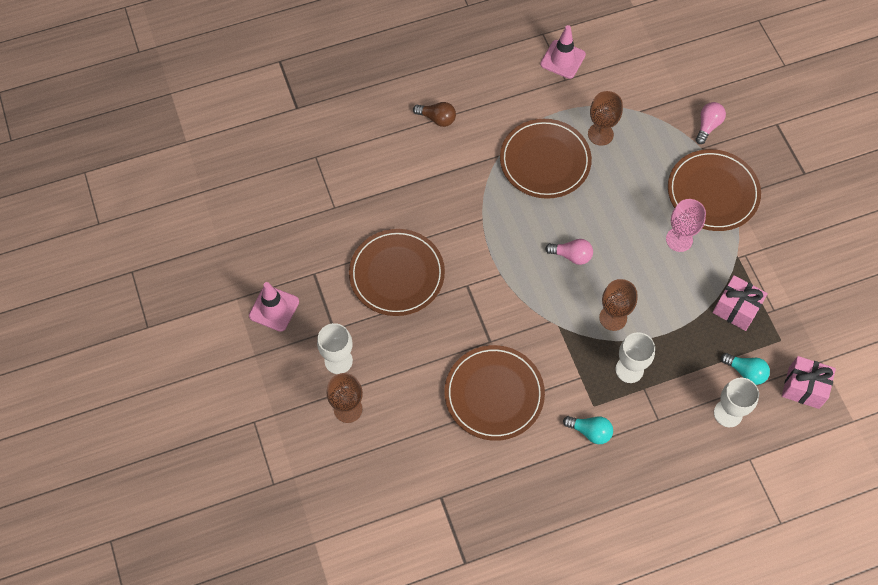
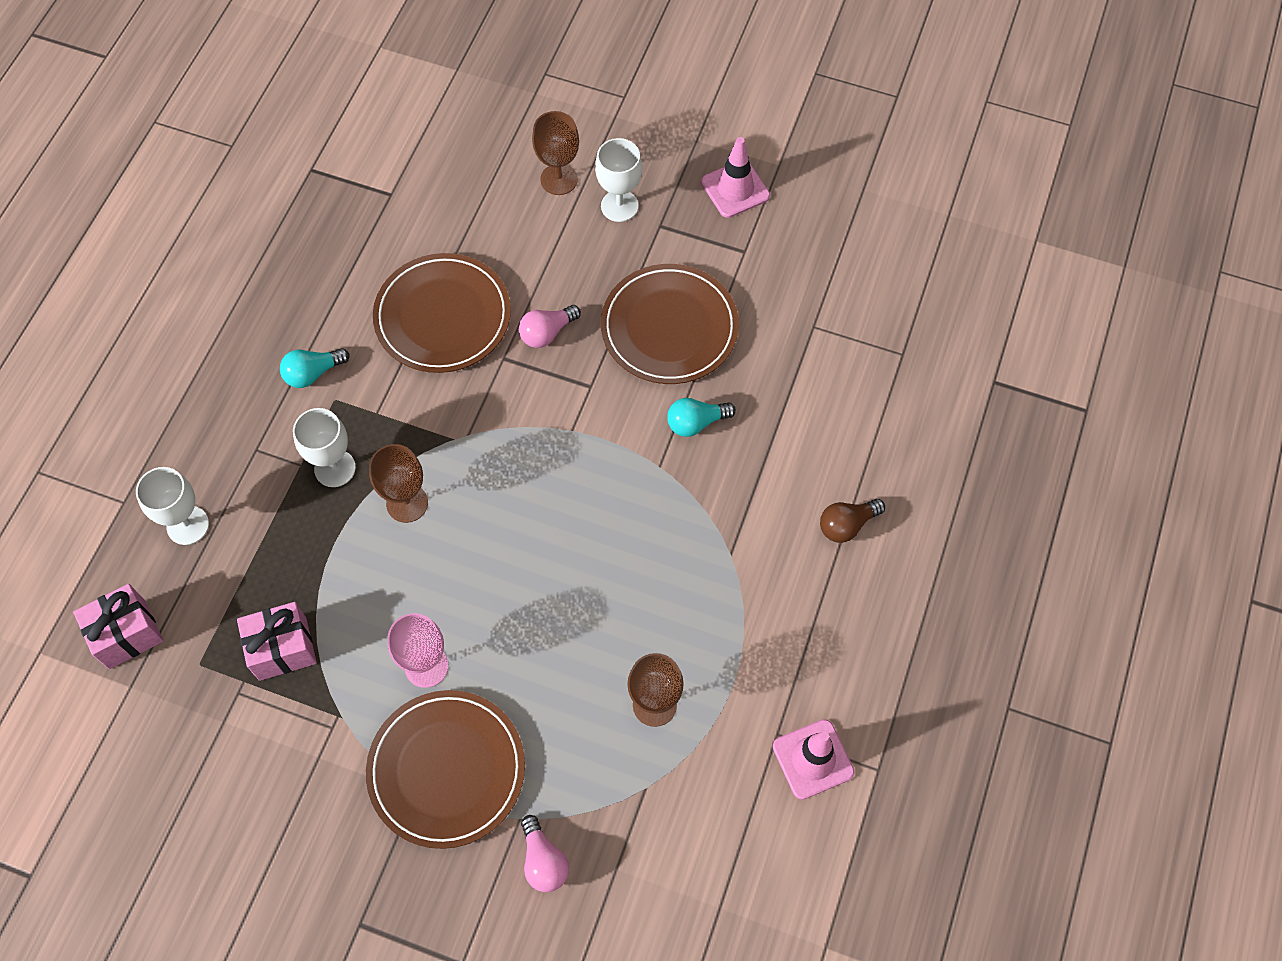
camera: 130 degrees right, 0 degrees up
brown plate [500,119,592,199] -> none
pink light bulb [545,239,593,265] -> pink light bulb moved to [519,305,581,348]
turquoise light bulb [721,353,770,385] -> turquoise light bulb moved to [667,398,736,437]

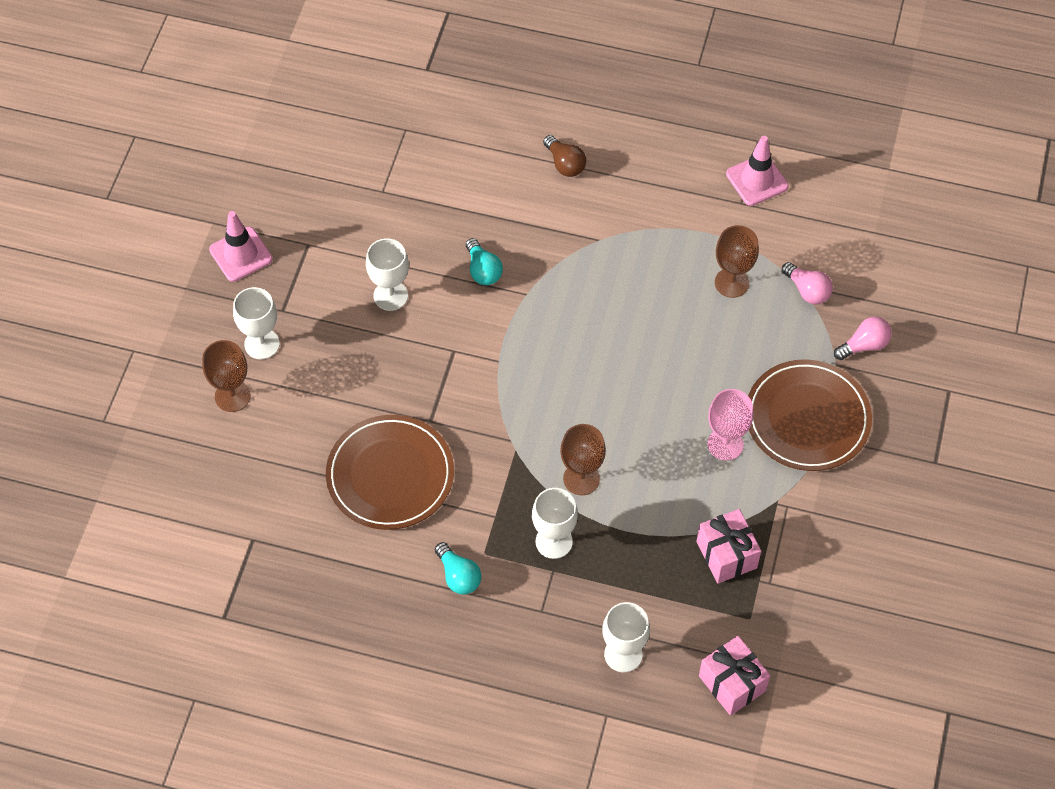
camera: 95 degrees left, 5 degrees down
pink light bulb [519,305,581,348] -> pink light bulb moved to [782,262,833,304]
brown plate [601,264,739,384] -> white goblet [366,238,409,311]

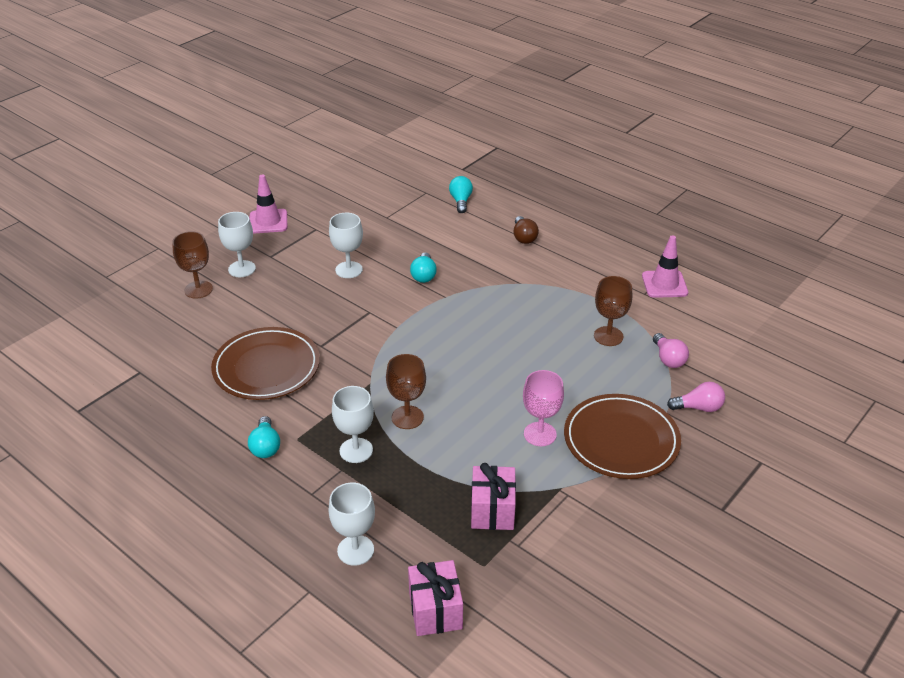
camera: 25 degrees right, 20 degrees down
none -> turquoise light bulb [449,176,473,213]

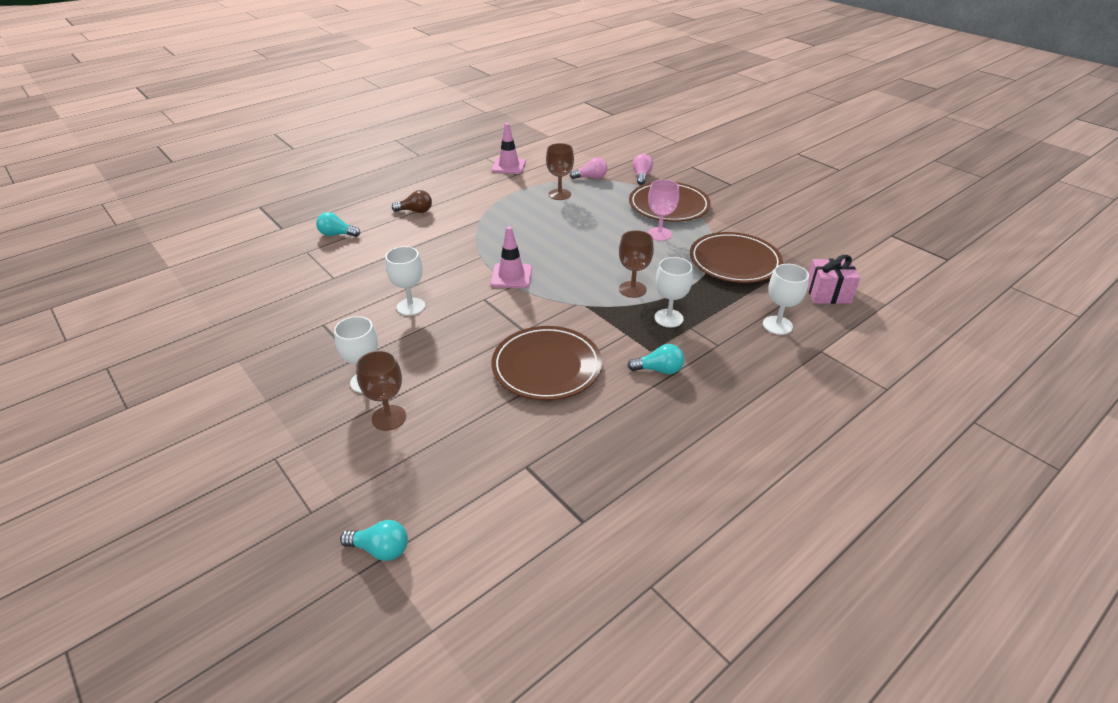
camera: 80 degrees left, 0 degrees up
pink traffic cone [250,175,287,234] -> pink traffic cone moved to [490,226,532,288]
turquoise light bulb [410,252,437,283] -> turquoise light bulb moved to [340,520,408,561]
pink gift [471,463,516,530] -> brown plate [690,232,783,283]

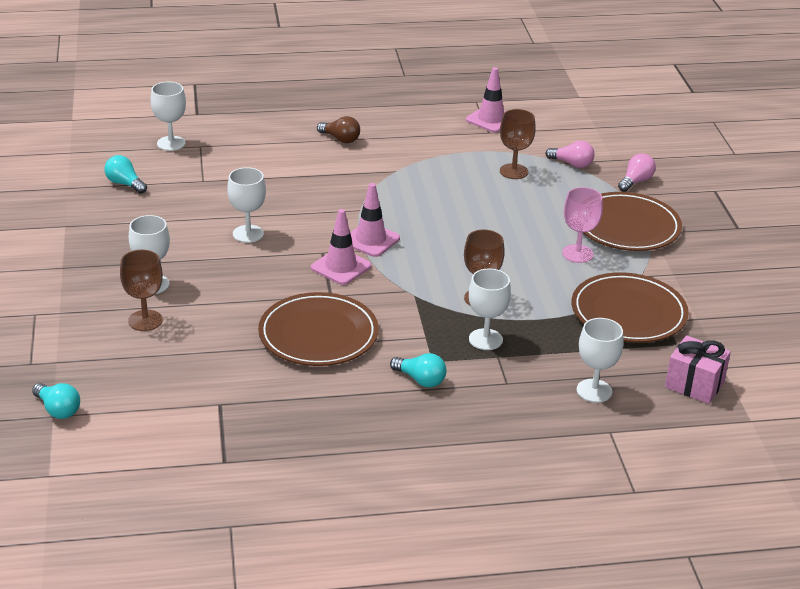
camera: 30 degrees right, 5 degrees down
turquoise light bulb [316,212,360,237] -> turquoise light bulb moved to [104,155,147,194]
none -> white goblet [151,82,186,151]
none -> pink traffic cone [311,209,371,285]

